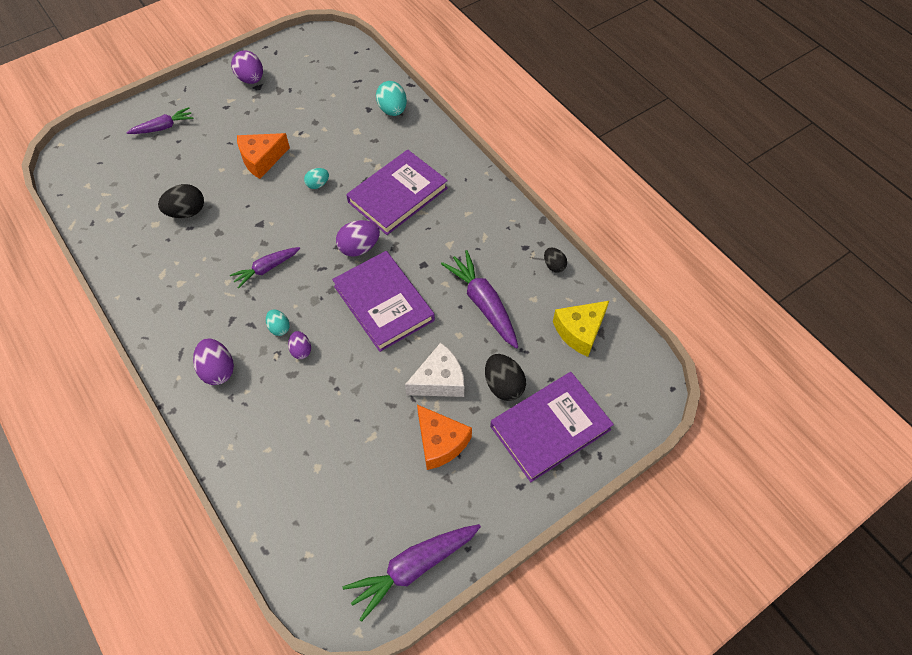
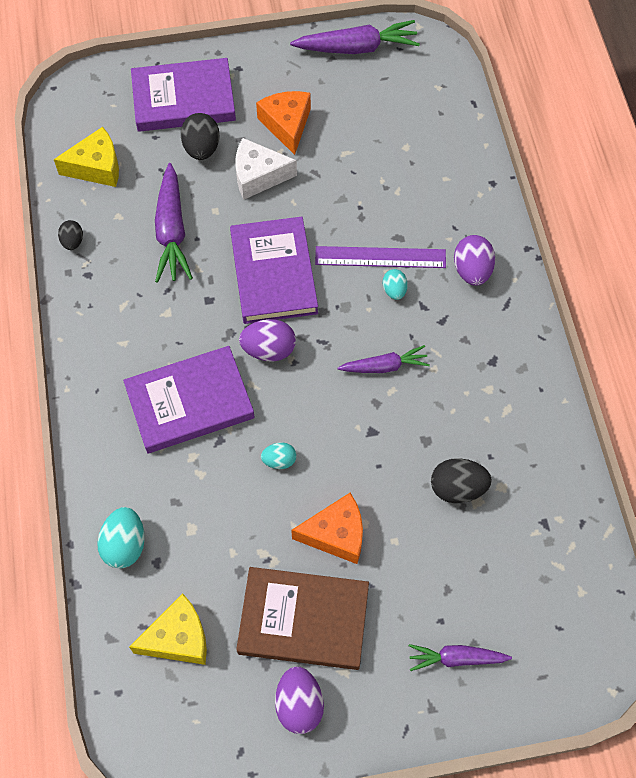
camera: 155 degrees left, 5 degrees up
purple egg [288,331,311,359] -> purple ruler [315,246,446,268]
none -> yellow cheese [129,594,207,665]
none -> brown book [236,567,369,670]

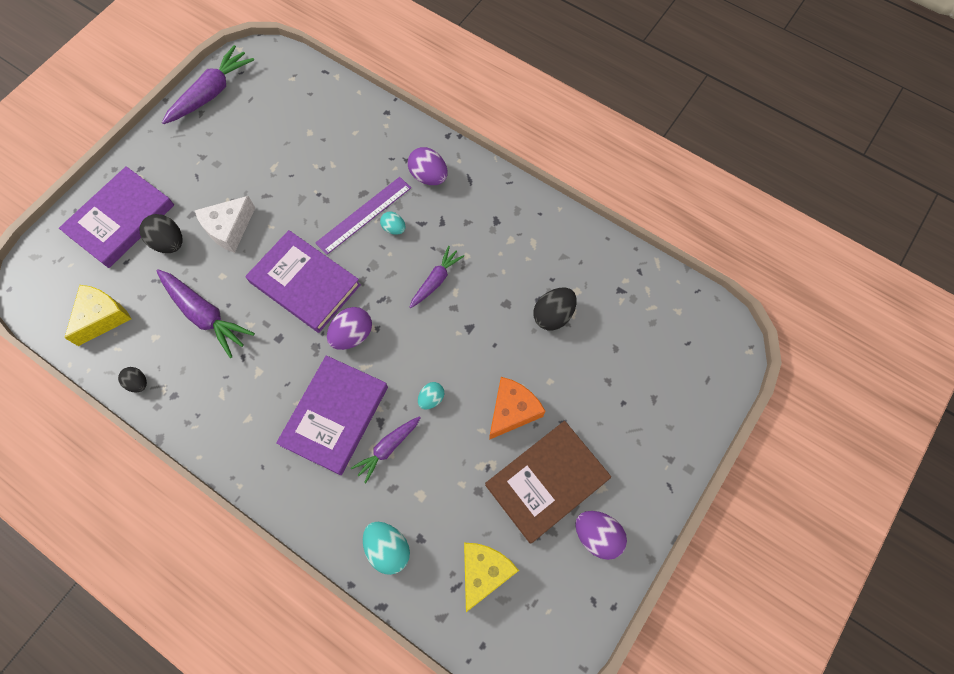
camera: 45 degrees left, 5 degrees up
orange cheese [256,91,311,155] -> none
purple carrot [409,644,512,671] -> purple carrot moved to [351,416,421,483]

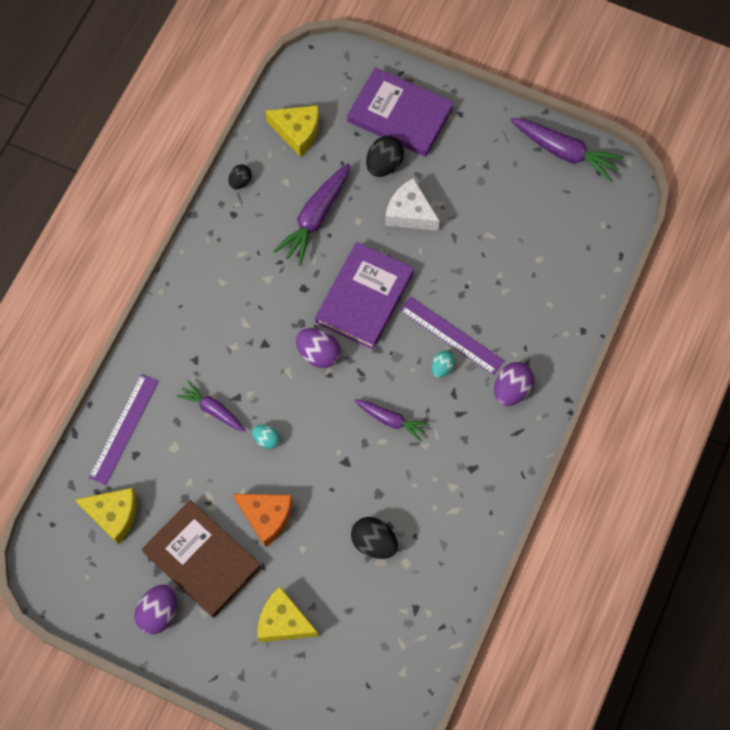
camera: 80 degrees right, 0 degrees up
purple book [276,355,388,475] -> none
turquoise egg [363,522,410,575] -> purple ruler [88,374,158,485]
none -> yellow cheese [258,587,318,642]

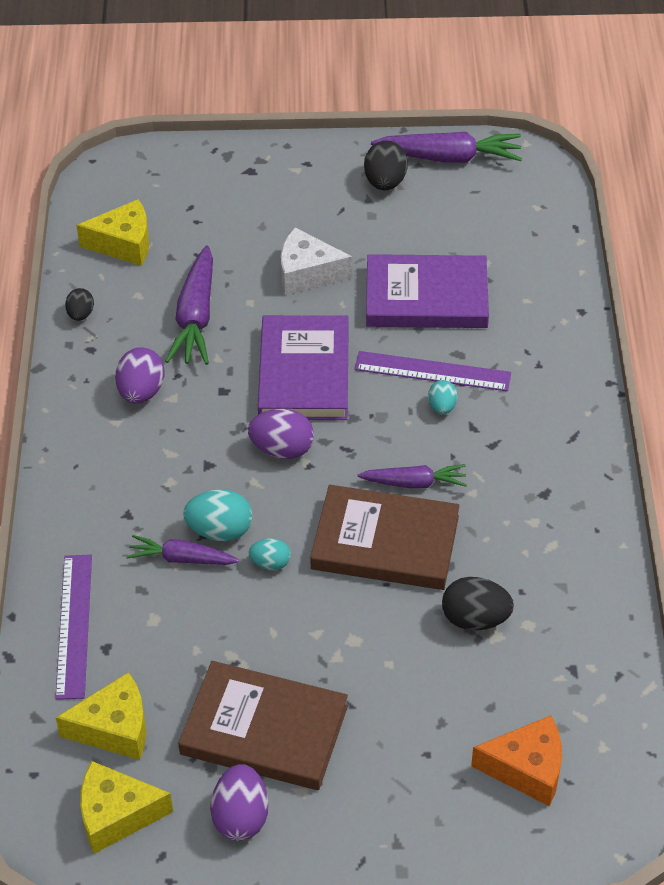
camera: 25 degrees left, 20 degrees down
orange cheese [233,494,293,547] -> orange cheese moved to [471,715,562,806]
yellow cheese [258,587,318,642] -> yellow cheese moved to [80,761,173,854]
purple book [347,67,454,157] -> purple book moved to [366,254,489,328]
black egg [366,136,404,177] -> black egg moved to [364,141,408,190]
purple egg [494,362,534,406] -> purple egg moved to [115,347,165,403]
none -> turquoise egg [183,489,252,541]
none -> brown book [310,485,460,590]

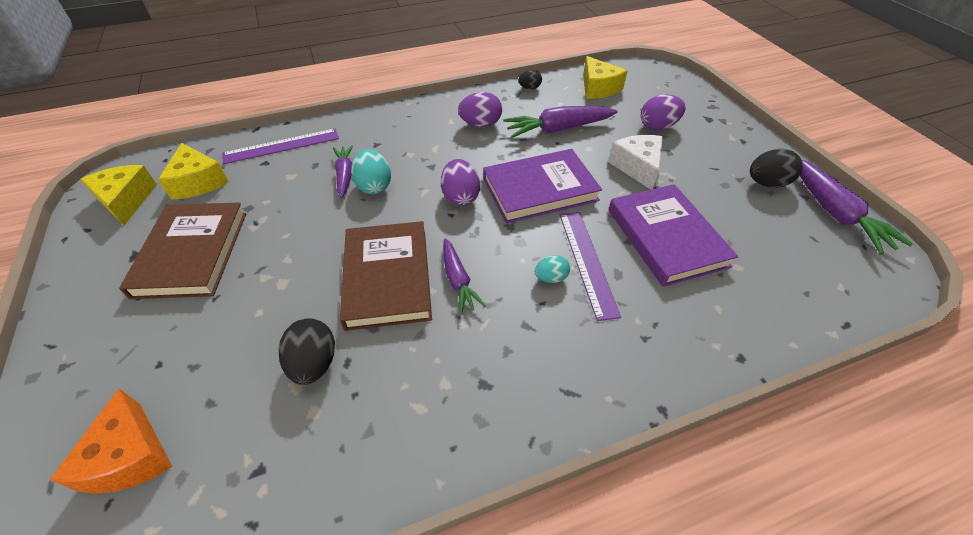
camera: 70 degrees right, 0 degrees up
purple egg [210,764,268,841] -> purple egg moved to [641,94,685,130]
turquoise egg [249,538,291,570] -> none

